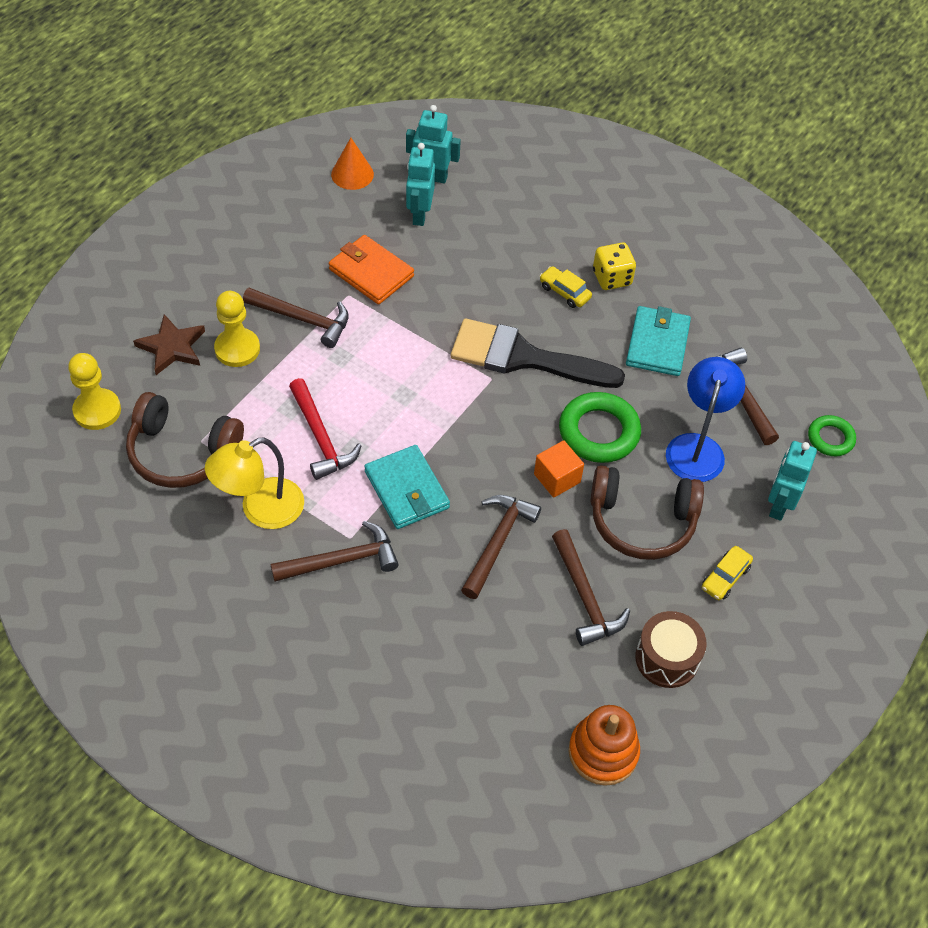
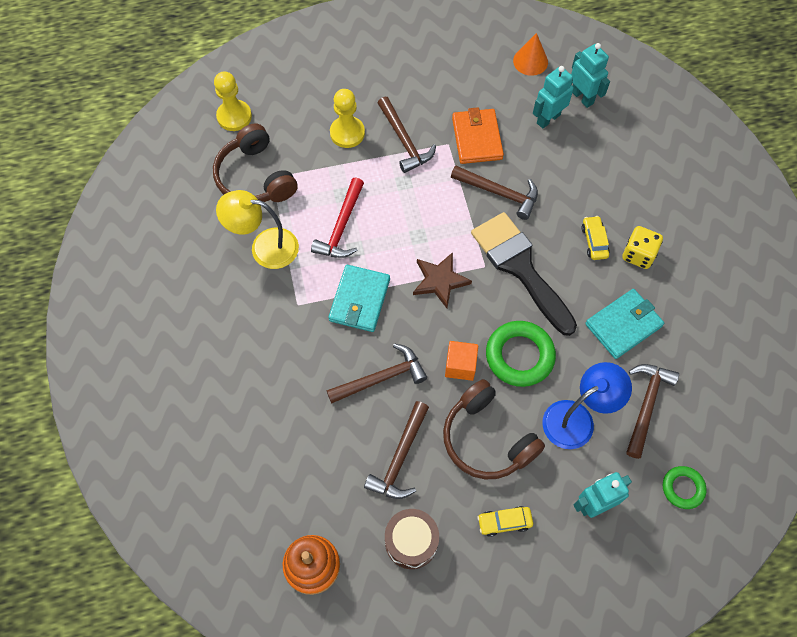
camera: 45 degrees right, 10 degrees up
brown star [133,314,205,375] -> brown star moved to [413,252,472,308]
brown hammer [271,521,399,582] -> brown hammer moved to [451,166,538,220]

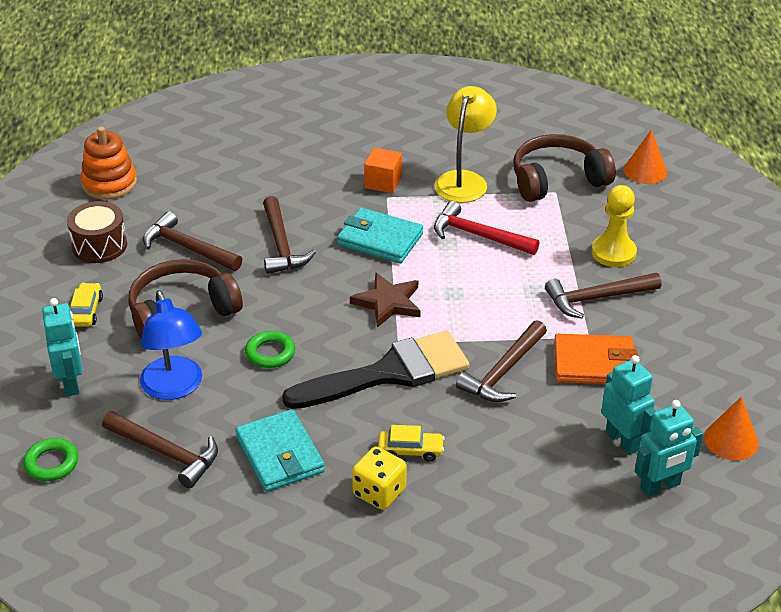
camera: 100 degrees right, 25 degrees down
yellow pawn [214,71,252,131] -> orange cone [624,129,667,184]
orange cube [445,341,478,381] -> orange cube moved to [364,147,402,193]
green ring [486,321,556,387] -> green ring [245,331,295,368], size x0.59

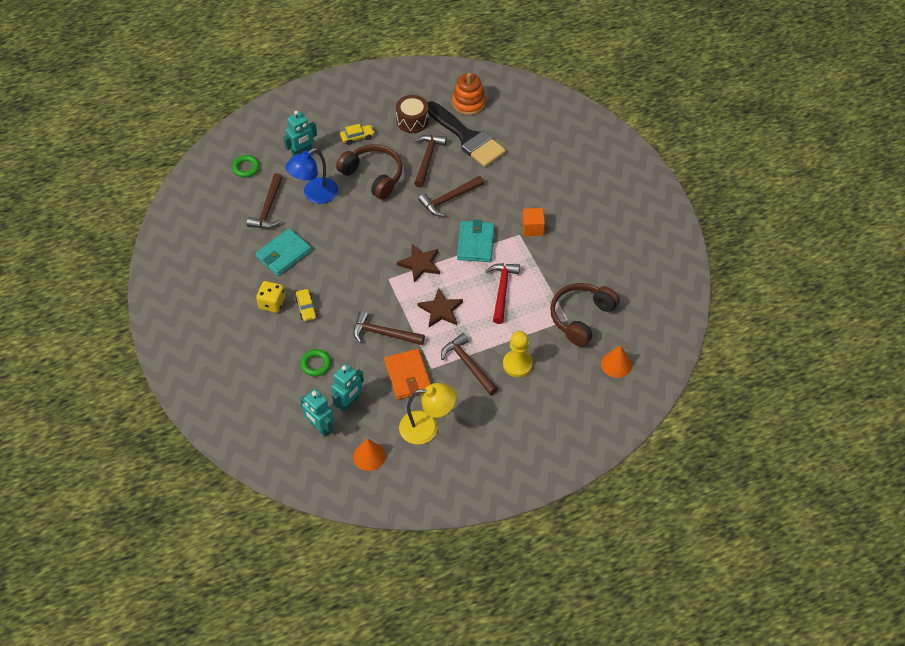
camera: 70 degrees right, 15 degrees up
green ring [245,331,295,368] -> green ring moved to [300,349,331,376]
black brush [282,331,470,409] -> black brush moved to [427,101,506,167]
yellow lamp [434,86,497,203] -> yellow lamp moved to [399,383,456,445]
brown headphones [513,134,616,202] -> brown headphones turned 105 degrees counterclockwise [550,283,620,347]
none -> brown star [418,288,463,327]

